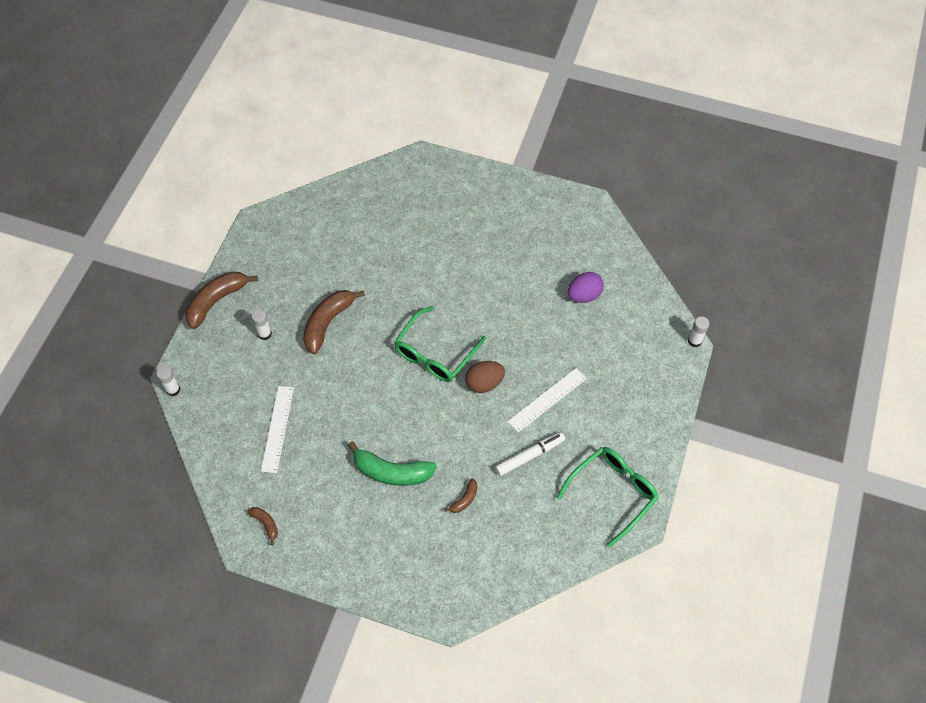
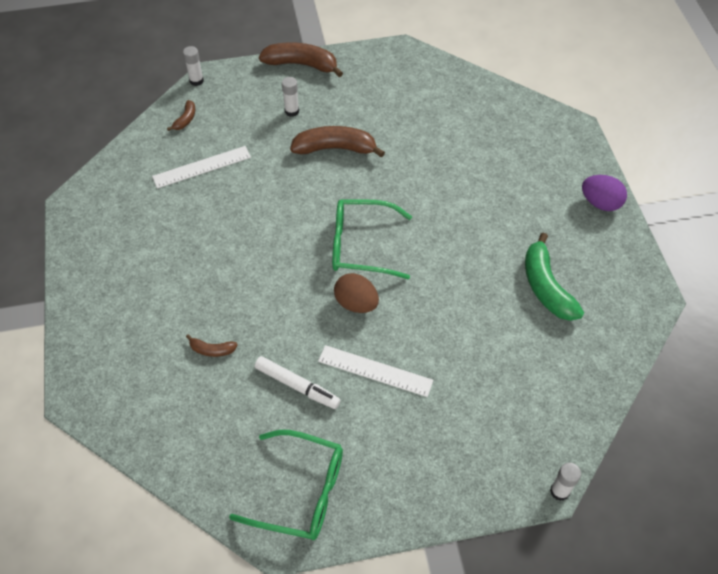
camera: 60 degrees right, 5 degrees down
brown banana [248,507,278,545] -> brown banana moved to [167,100,195,131]
green banana [348,441,437,486] -> green banana moved to [525,233,584,321]
purple egg [568,272,604,303] -> purple egg moved to [582,175,627,211]

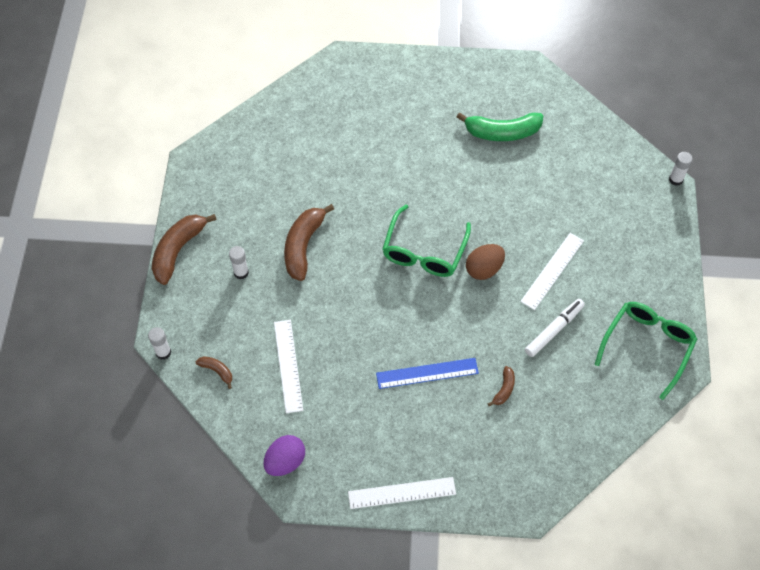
camera: 75 degrees left, 5 degrees up
purple egg [582,175,627,211] -> purple egg moved to [264,435,305,476]
none -> white ruler [348,477,456,509]
none -> blue ruler [376,358,479,389]

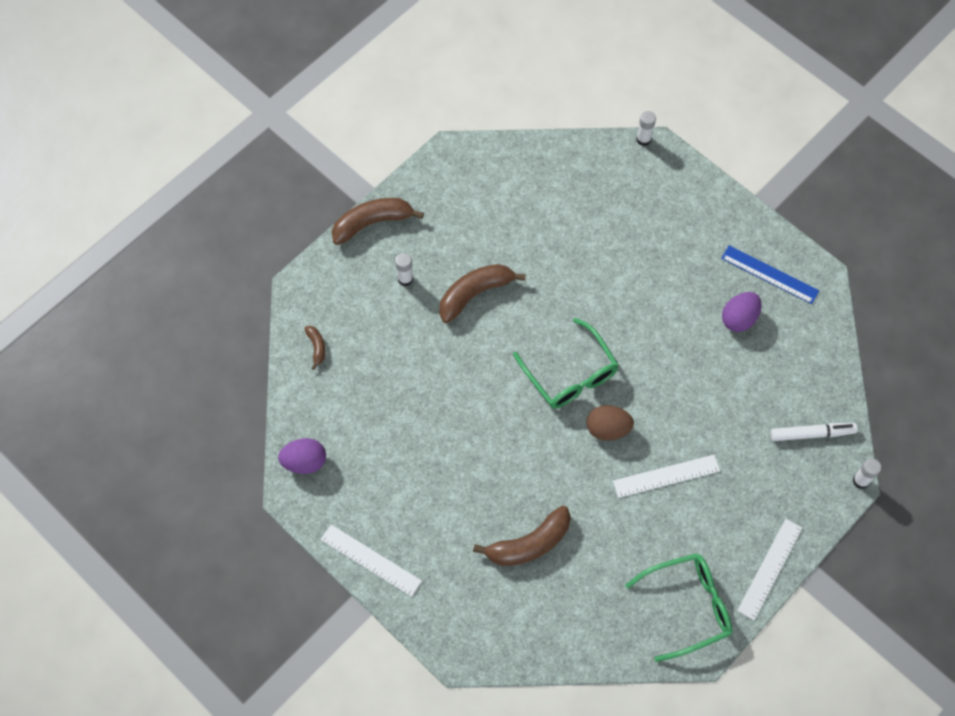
camera: 40 degrees right, 5 degrees up
white glue stick [148,327,171,360] -> white glue stick moved to [636,111,656,146]
white ruler [274,320,303,413] -> white ruler moved to [737,519,802,620]
blue ruler [376,358,479,389] -> blue ruler moved to [721,245,819,304]
green glasses [383,205,471,277] -> green glasses turned 90 degrees counterclockwise [513,318,619,409]
green banana [457,112,543,141] -> purple egg [722,292,762,332]
brown banana [488,366,515,406] -> brown banana [473,506,571,566], size x2.06
white marker [525,299,585,357] -> white marker moved to [770,423,858,441]

